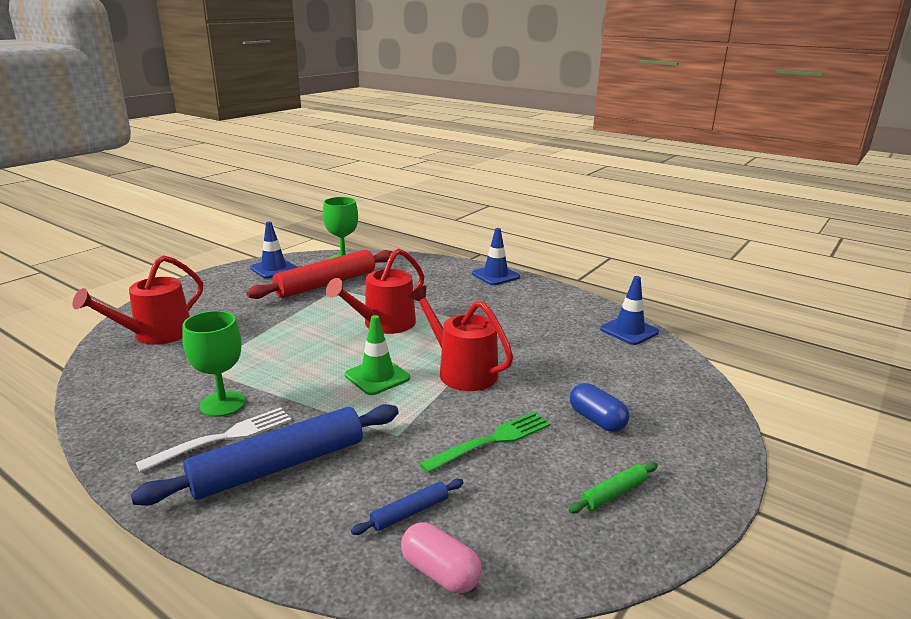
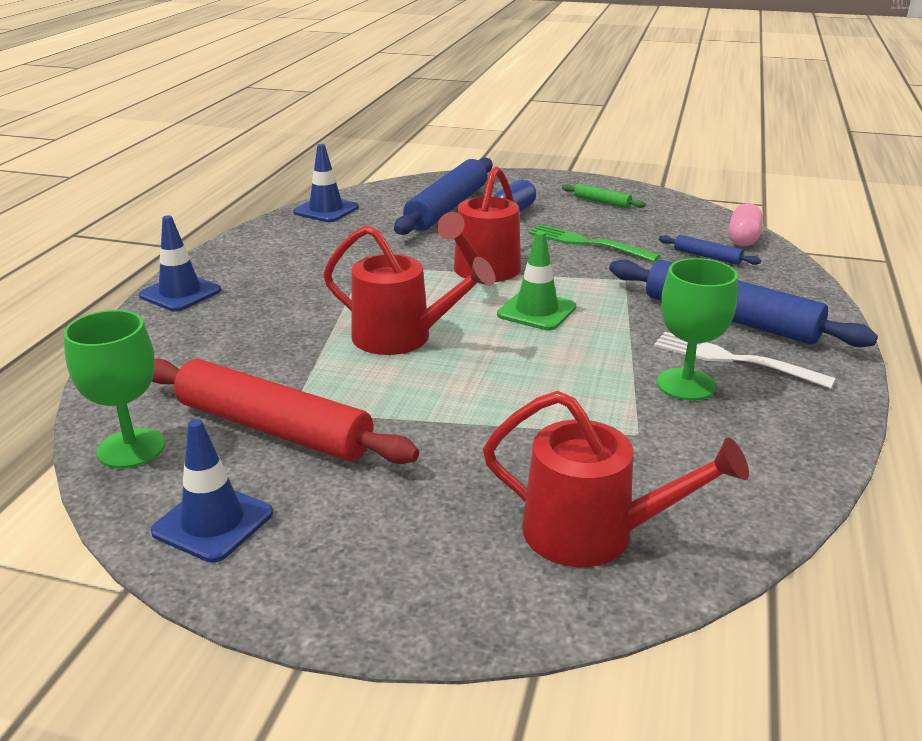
camera: 110 degrees left, 5 degrees up
none -> blue rolling pin [394,157,492,235]

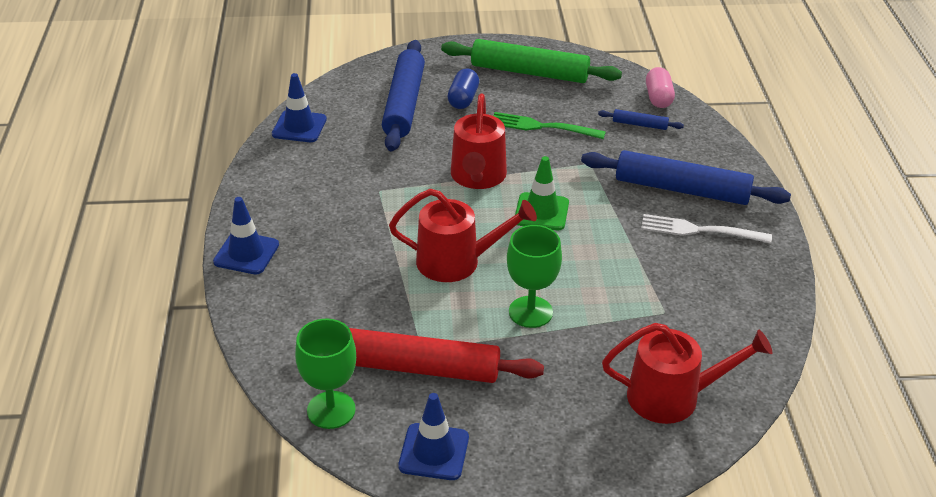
camera: 20 degrees left, 10 degrees up
green rolling pin [562,184,646,208] -> green rolling pin [441,39,622,83], size x2.27
green goblet [657,258,738,401] -> green goblet moved to [507,225,562,328]

